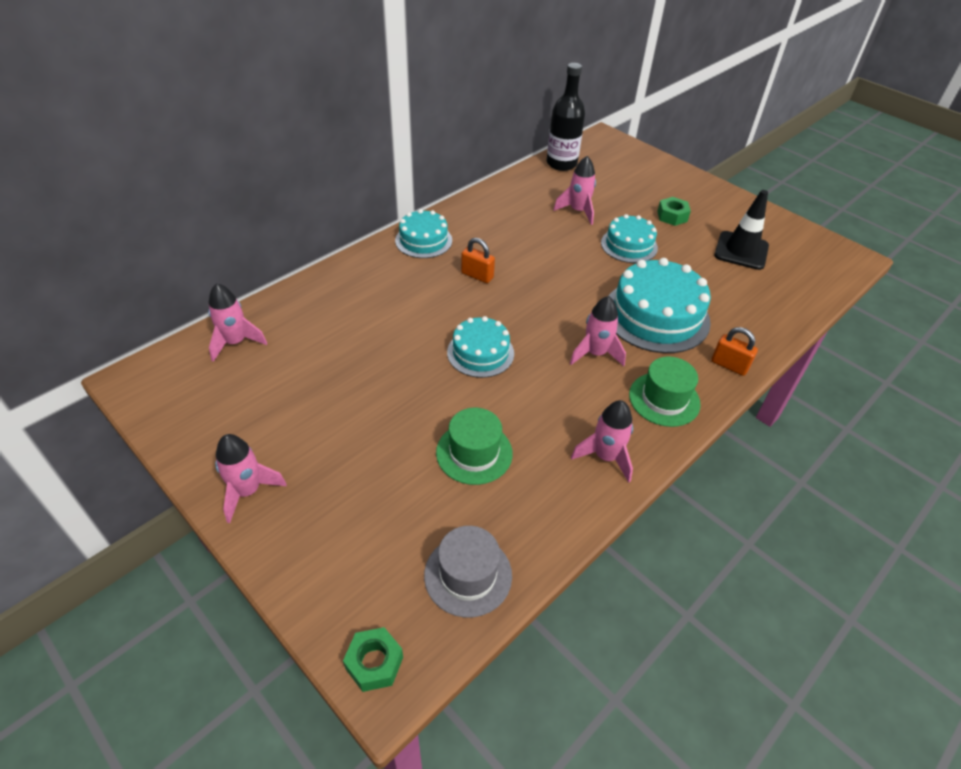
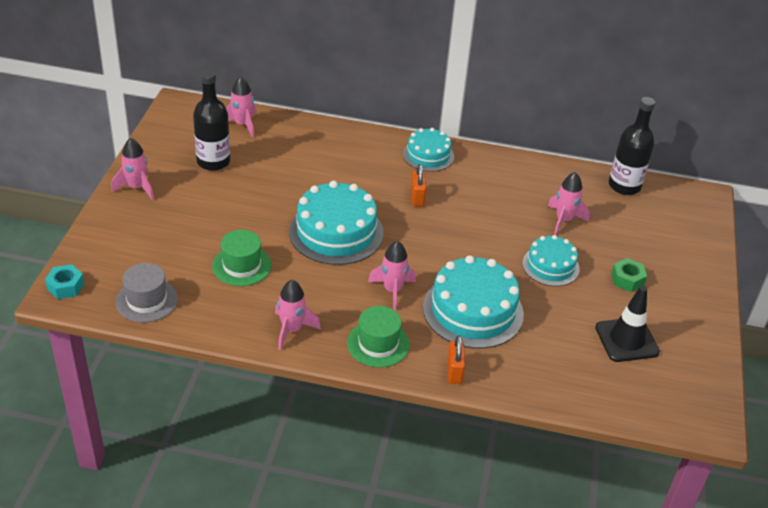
camera: 55 degrees right, 5 degrees down
green nut [343,627,403,692] -> turquoise nut [45,265,85,299]
turquoise cake [447,316,514,378] -> turquoise cake [289,181,384,265], size x1.68
none -> black bottle [193,70,230,171]

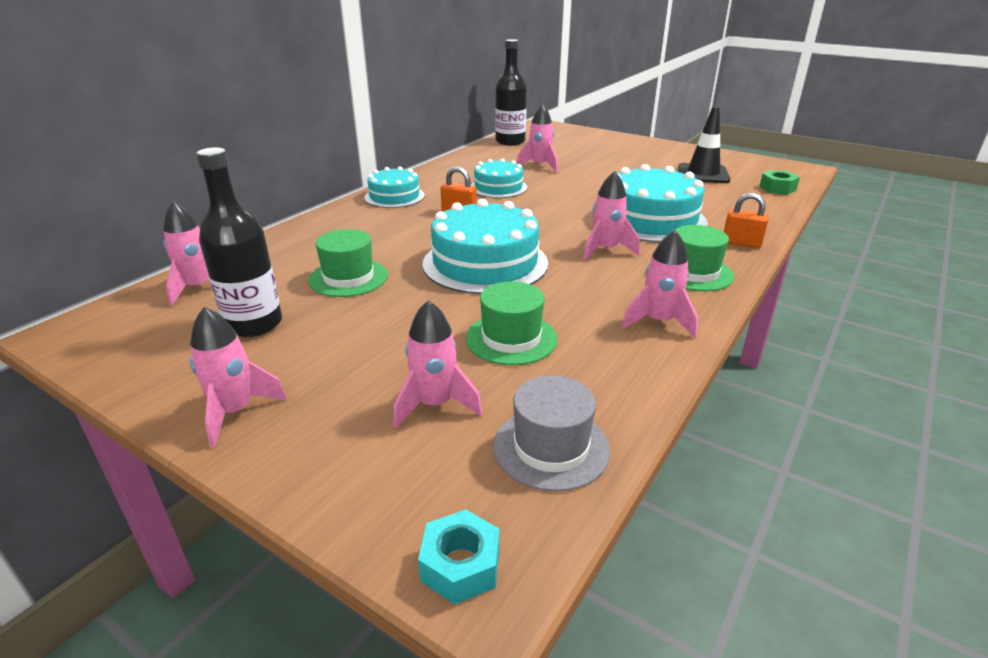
camera: 65 degrees left, 10 degrees down
turquoise cake [522,235,580,286] -> turquoise cake moved to [471,158,527,198]
green nut [611,258,647,292] -> green nut moved to [759,170,800,195]
none -> green hat [308,229,388,297]
none -> pink rocket [393,300,482,428]

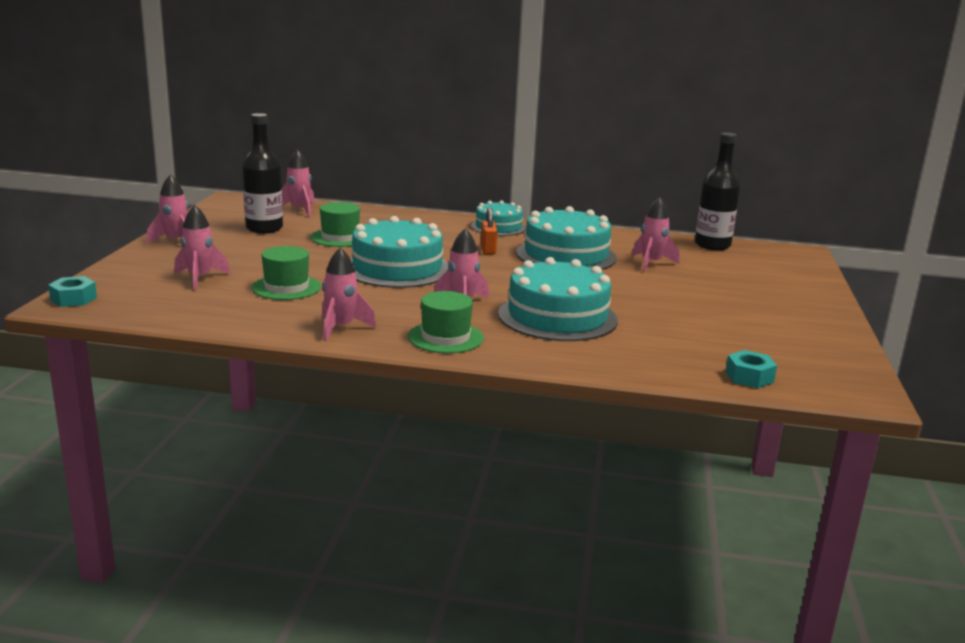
camera: 65 degrees right, 10 degrees down
turquoise cake [471,158,527,198] -> turquoise cake [516,206,617,270], size x1.68
grey hat [493,375,610,492] -> none
black traffic cone [678,106,730,183] -> none
orange padlock [724,193,769,248] -> none
green nut [759,170,800,195] -> turquoise nut [726,350,777,388]

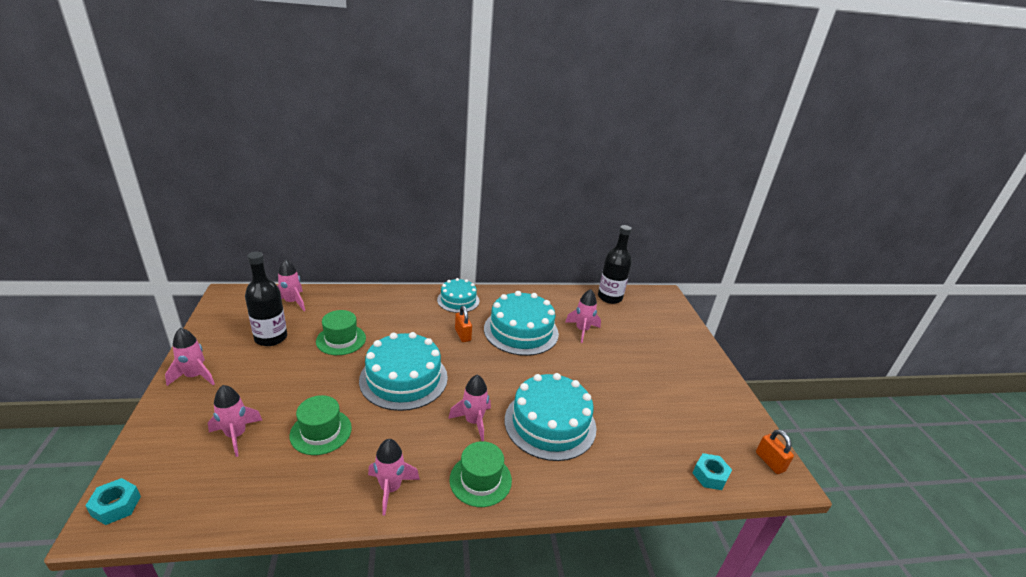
camera: 20 degrees left, 10 degrees up
none -> orange padlock [756,429,794,474]

